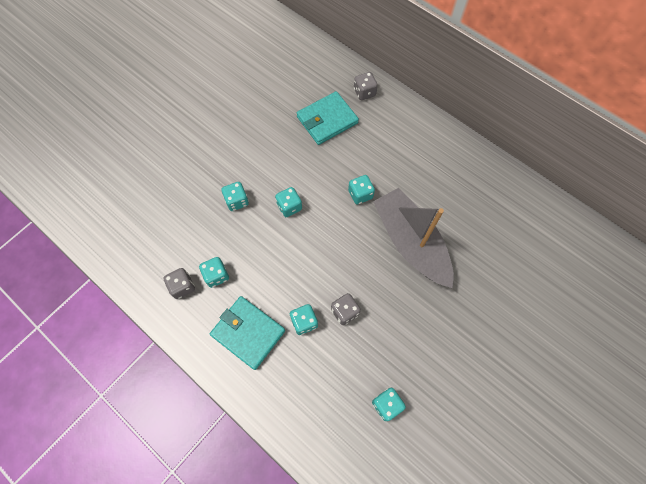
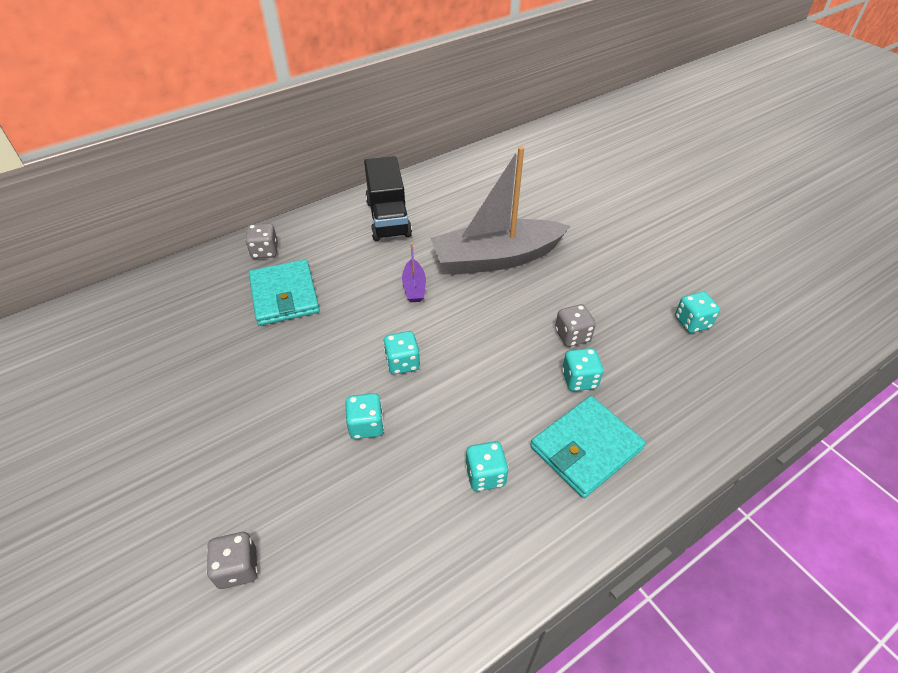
camera: 75 degrees left, 20 degrees down
grey dice [163,268,195,299] -> grey dice moved to [206,532,258,589]
turquoise dice [348,175,375,205] -> purple boat [402,243,426,302]
none -> black truck [364,156,412,241]

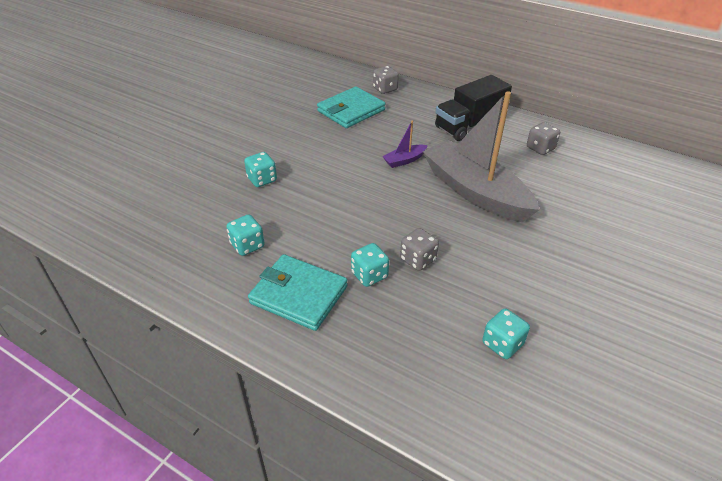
camera: 65 degrees right, 5 degrees down
grey dice [206,532,258,589] -> grey dice moved to [527,122,560,155]
turquoise dice [383,331,420,374] -> none

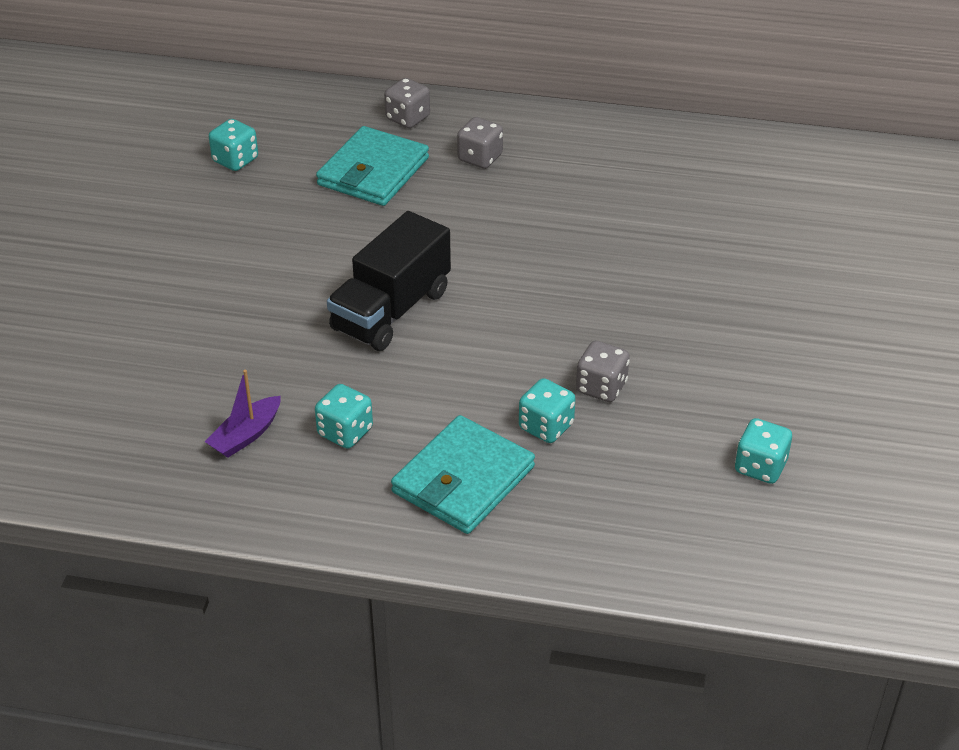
camera: 20 degrees left, 0 degrees up
turquoise dice [244,152,277,187] -> turquoise dice moved to [209,119,258,171]
turquoise wallet [248,254,347,331] -> turquoise wallet turned 60 degrees counterclockwise [391,415,535,534]
purple boat [382,121,428,168] -> purple boat moved to [205,370,281,458]
grey boat [423,91,540,222] -> none
black truck [435,75,512,141] -> black truck moved to [327,211,451,351]
grey dice [527,122,560,155] -> grey dice moved to [457,117,503,169]

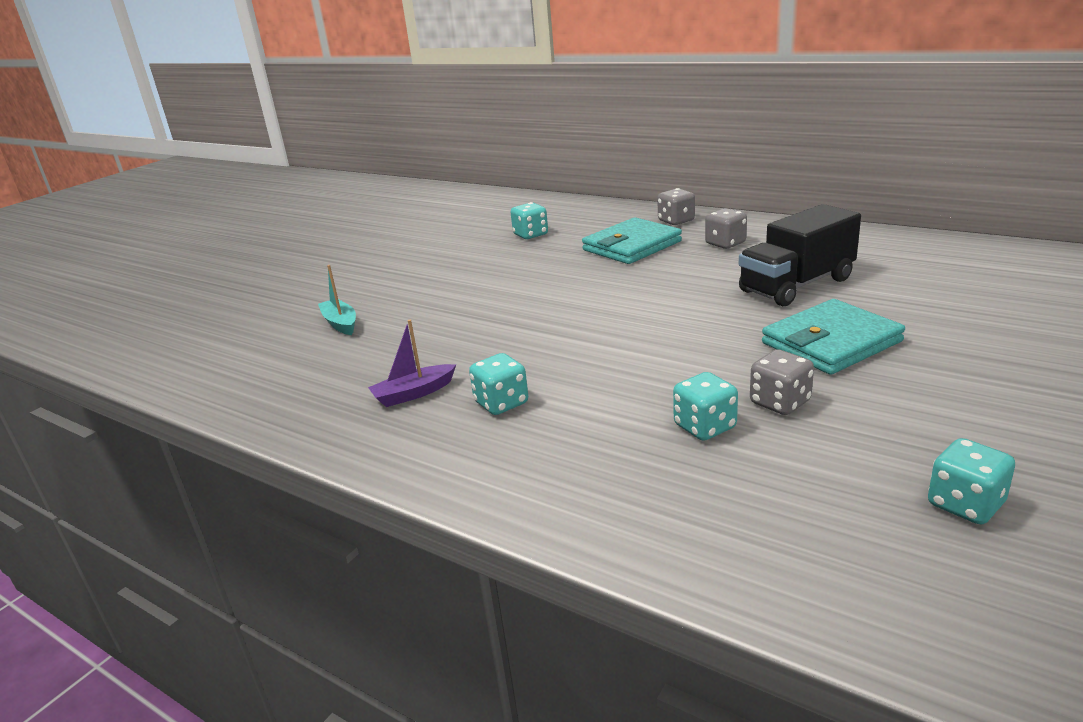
camera: 25 degrees right, 15 degrees down
black truck [327,211,451,351] -> black truck moved to [739,204,861,306]
turquoise wallet [391,415,535,534] -> turquoise wallet moved to [762,299,905,375]
none -> turquoise boat [318,265,356,335]

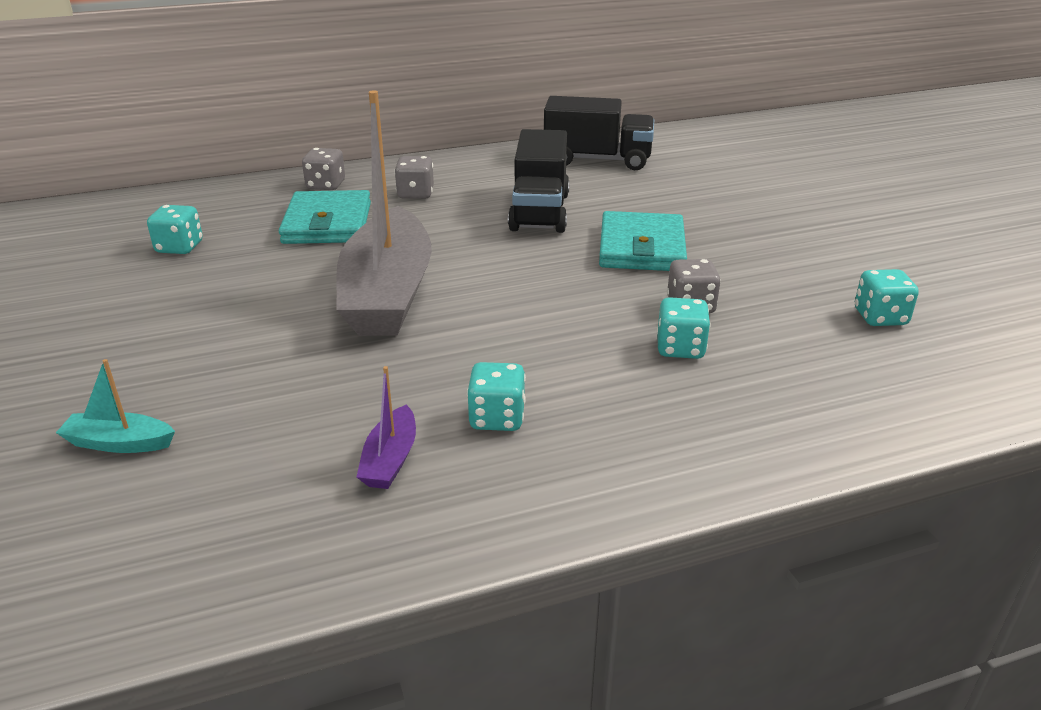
camera: 55 degrees left, 5 degrees up
none -> grey boat [336,90,432,336]
none -> black truck [544,96,654,170]

